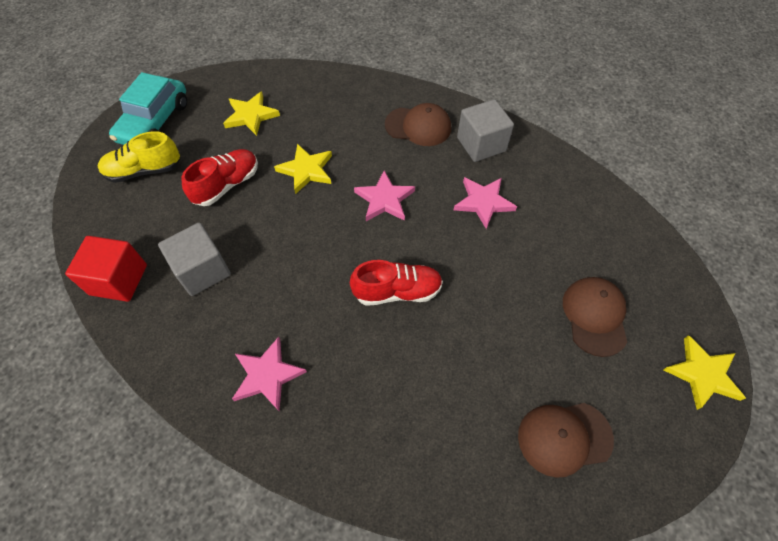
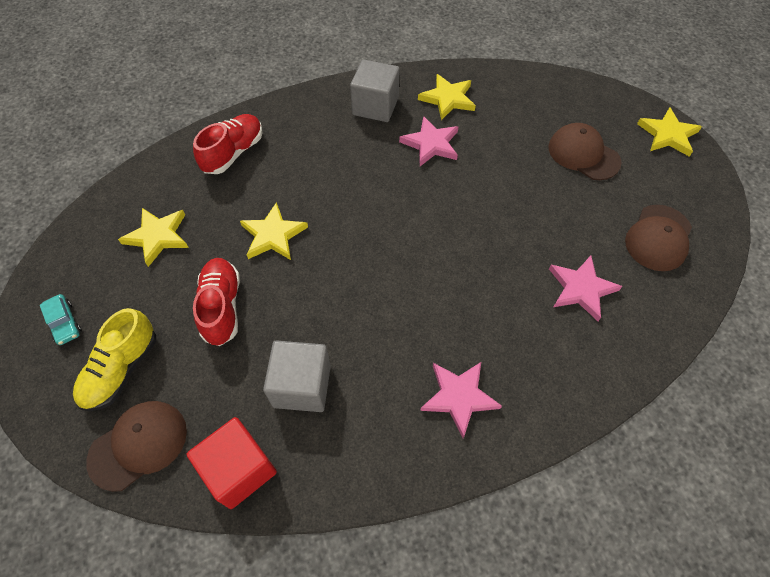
camera: 50 degrees left, 0 degrees up
turquoise car [109,72,187,145] -> turquoise car [40,294,82,345], size x0.46
red shoe [350,260,443,306] -> red shoe moved to [193,114,263,174]
pink star [354,170,415,221] -> pink star moved to [549,255,622,321]
brown cap [385,103,451,146] -> brown cap moved to [86,401,187,492]
none -> yellow star [418,74,476,120]

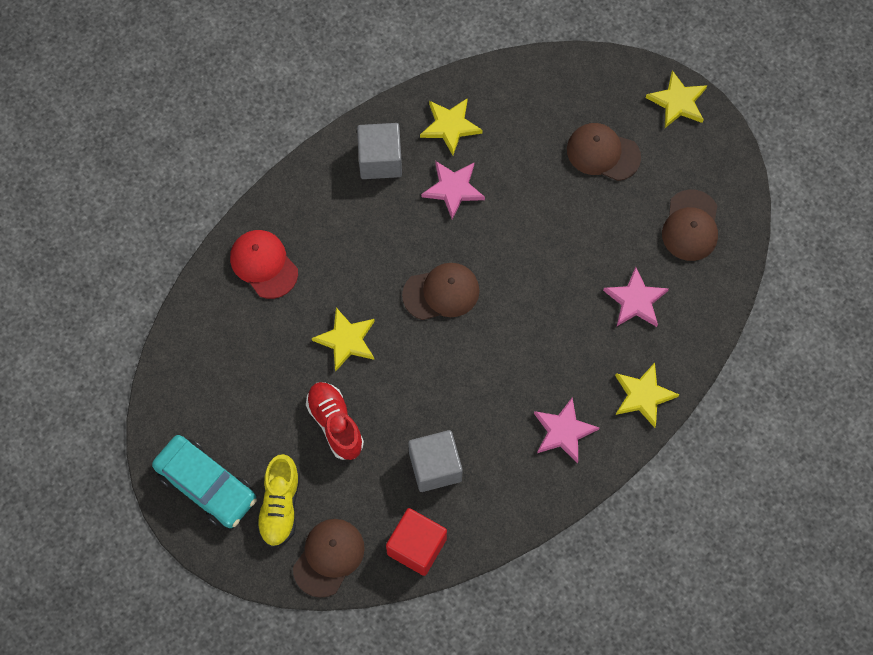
camera: 20 degrees left, 10 degrees up
turquoise car [40,294,82,345] -> turquoise car [152,435,257,528], size x2.17
yellow star [118,208,189,267] -> yellow star moved to [615,363,679,428]
red shoe [193,114,263,174] -> red cap [230,230,298,299]
none -> brown cap [402,263,479,320]

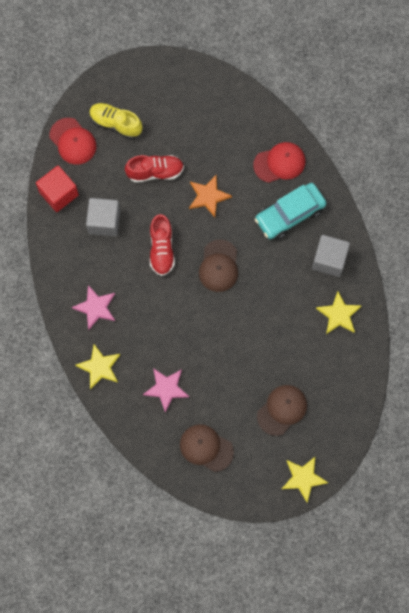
camera: 110 degrees right, 5 degrees up
turquoise car [152,435,257,528] -> turquoise car moved to [255,183,326,240]
brown cap [293,519,365,598] -> red cap [50,118,96,165]
yellow star [312,308,375,372] -> orange star [189,175,232,217]
pink star [421,161,485,219] -> none
none -> red shoe [150,214,175,276]

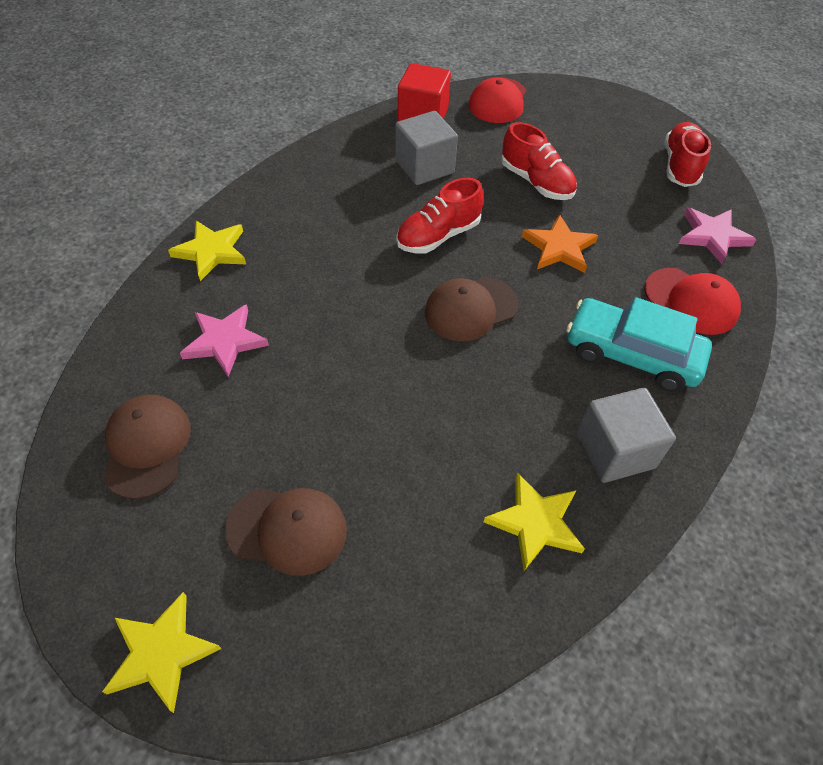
camera: 55 degrees right, 20 degrees down
pink star [72,285,115,330] -> pink star moved to [679,208,757,264]
yellow shoe [89,103,142,139] -> none
none -> red shoe [664,122,711,187]

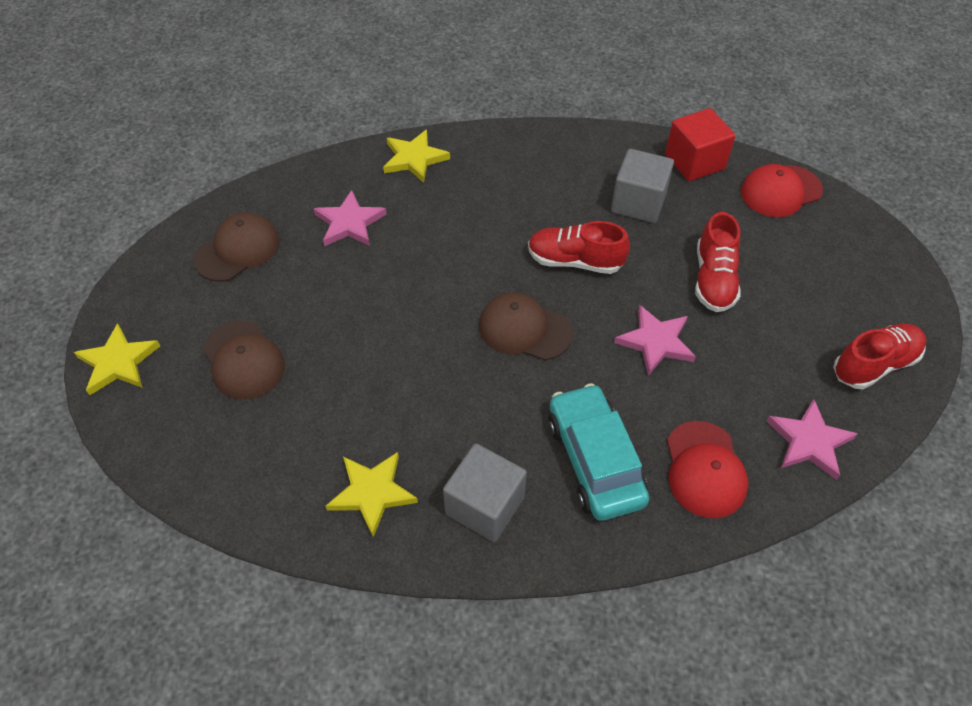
camera: 50 degrees right, 0 degrees up
orange star [522,214,598,273] -> pink star [614,305,696,376]

